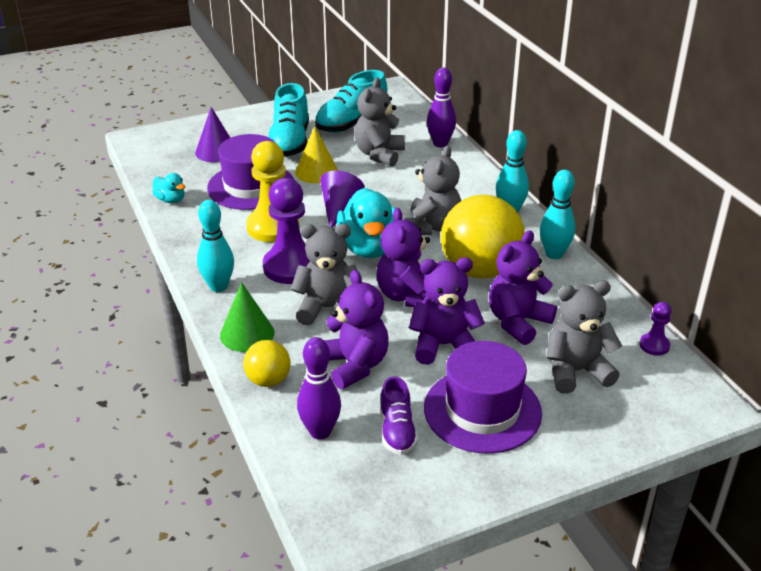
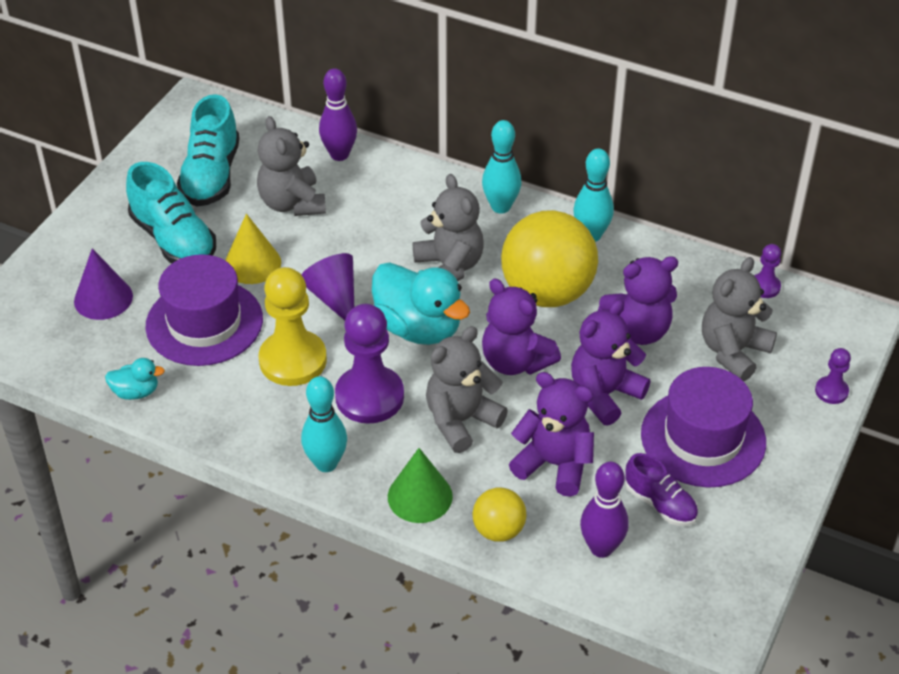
camera: 40 degrees left, 10 degrees up
purple teddy bear [489,230,557,345] -> purple teddy bear turned 105 degrees counterclockwise [598,256,678,345]
none -> purple pawn [815,348,851,404]

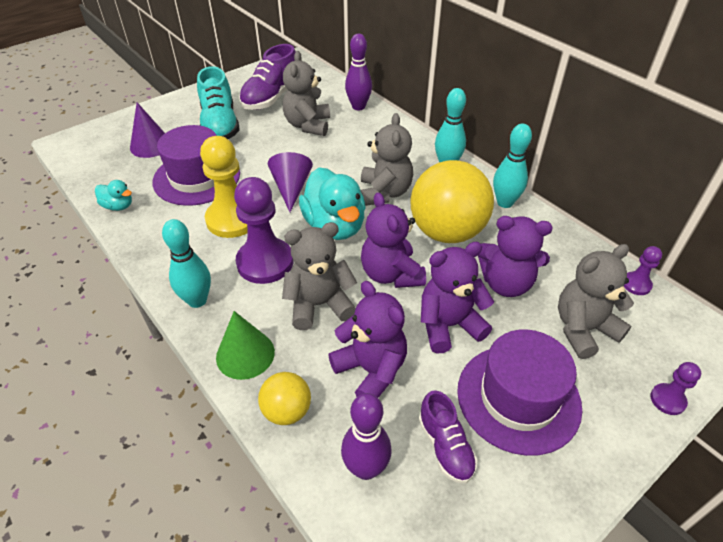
camera: 25 degrees right, 0 degrees up
turquoise shoe [177,94,240,207] -> purple shoe [239,44,296,110]
yellow cone [225,214,281,284] -> none

